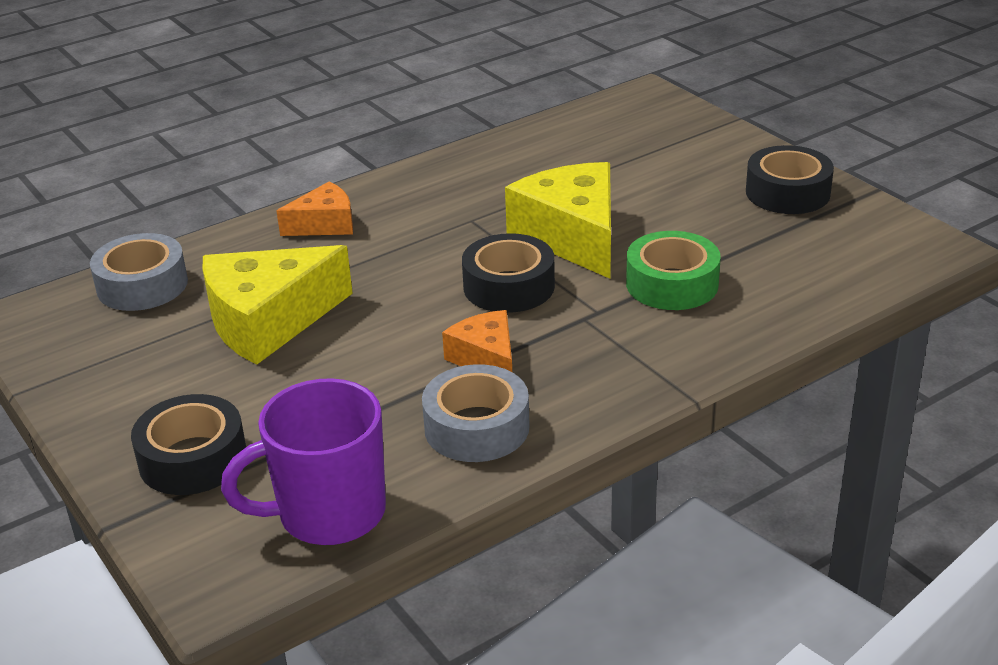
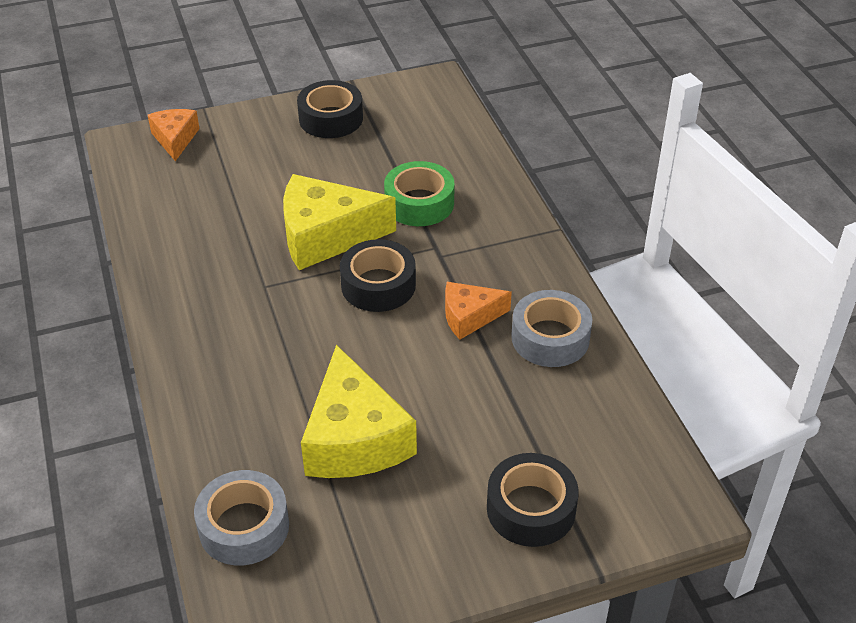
camera: 75 degrees left, 10 degrees up
purple mug [221,378,386,545] -> none
orange cheese [277,181,353,236] -> orange cheese moved to [148,109,200,161]

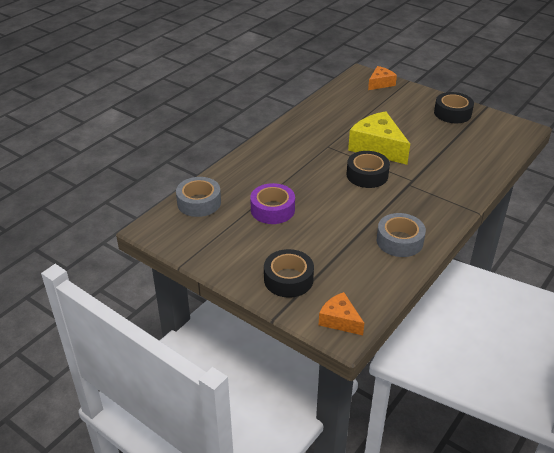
camera: 55 degrees right, 5 degrees down
yellow cheese [301,345,417,478] -> purple tape [250,183,295,224]
green tape [384,161,455,226] -> none
orange cheese [445,282,512,339] -> orange cheese moved to [319,292,364,335]

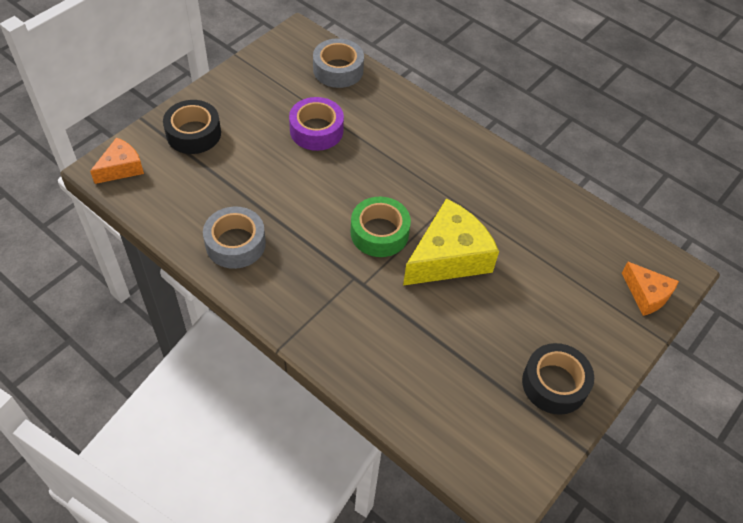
camera: 90 degrees right, 15 degrees up
black tape [347,151,390,188] -> green tape [351,197,411,257]

